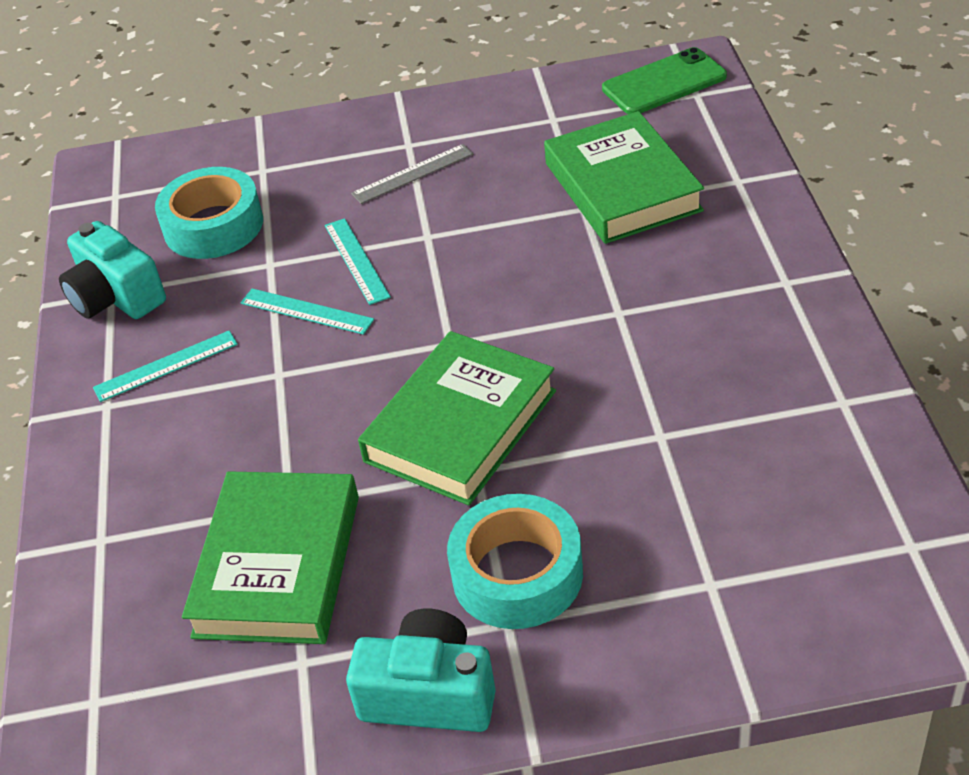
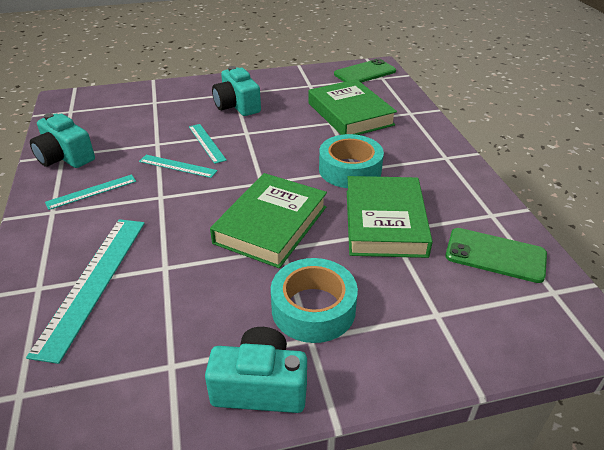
camera: 10 degrees left, 5 degrees down
turquoise tape [155,167,263,259] -> turquoise tape moved to [319,134,384,188]
green book [182,471,359,644] -> green book moved to [347,176,433,258]
grey ruler [351,144,473,204] -> turquoise camera [212,66,261,116]
none -> turquoise ruler [26,219,145,364]
none -> green phone [445,228,547,283]

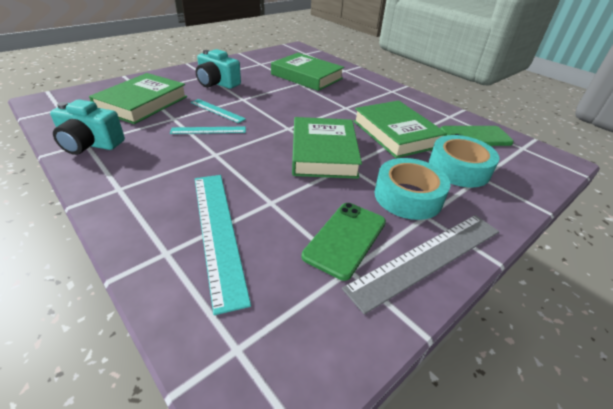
camera: 30 degrees left, 0 degrees up
turquoise ruler [45,174,136,210] -> none
turquoise camera [205,327,307,413] -> grey ruler [342,215,499,315]
turquoise tape [319,134,384,188] -> turquoise tape moved to [429,135,499,187]
green phone [334,59,396,83] -> green phone moved to [302,203,386,281]
none -> green book [89,73,187,124]

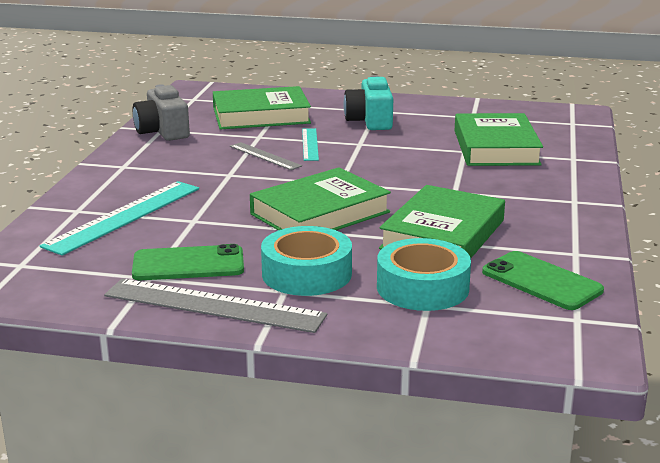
camera: 55 degrees right, 15 degrees down
turquoise camera [50,100,125,155] -> grey camera [132,85,190,141]
turquoise ruler [170,127,246,134] -> grey ruler [230,142,302,170]

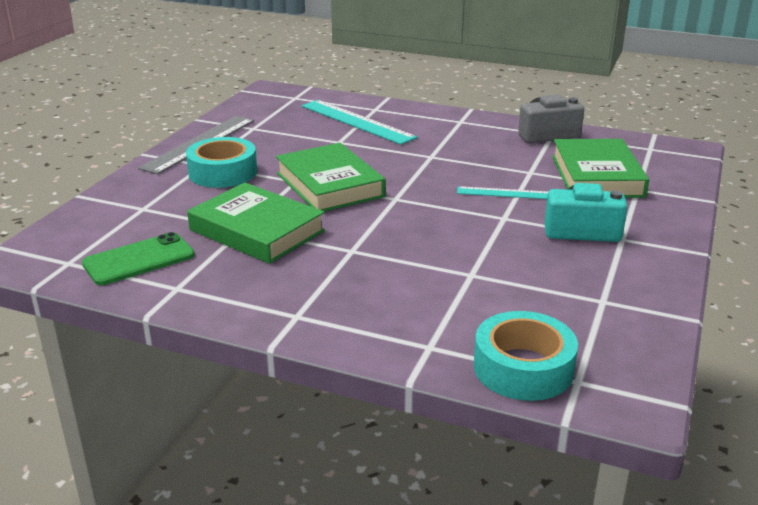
camera: 100 degrees right, 5 degrees up
green phone [132,244,244,280] -> none
grey ruler [230,142,302,170] -> none
turquoise tape [377,238,471,311] -> turquoise tape moved to [474,311,578,401]
green book [455,113,543,166] -> none

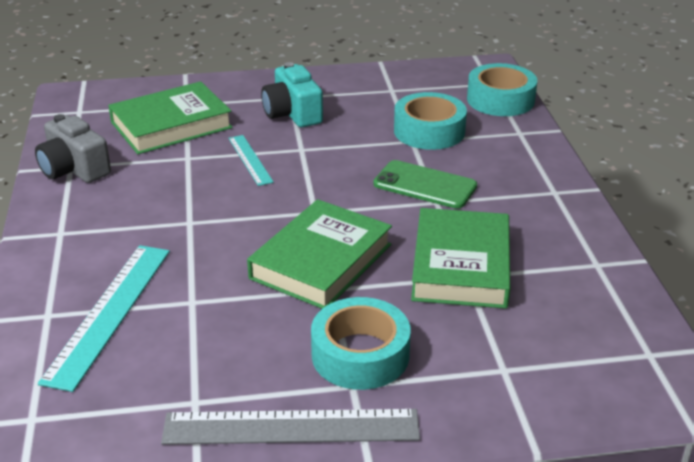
camera: 120 degrees left, 5 degrees up
green phone [82,232,195,285] -> green phone moved to [373,160,477,209]
none -> turquoise tape [394,92,467,150]

